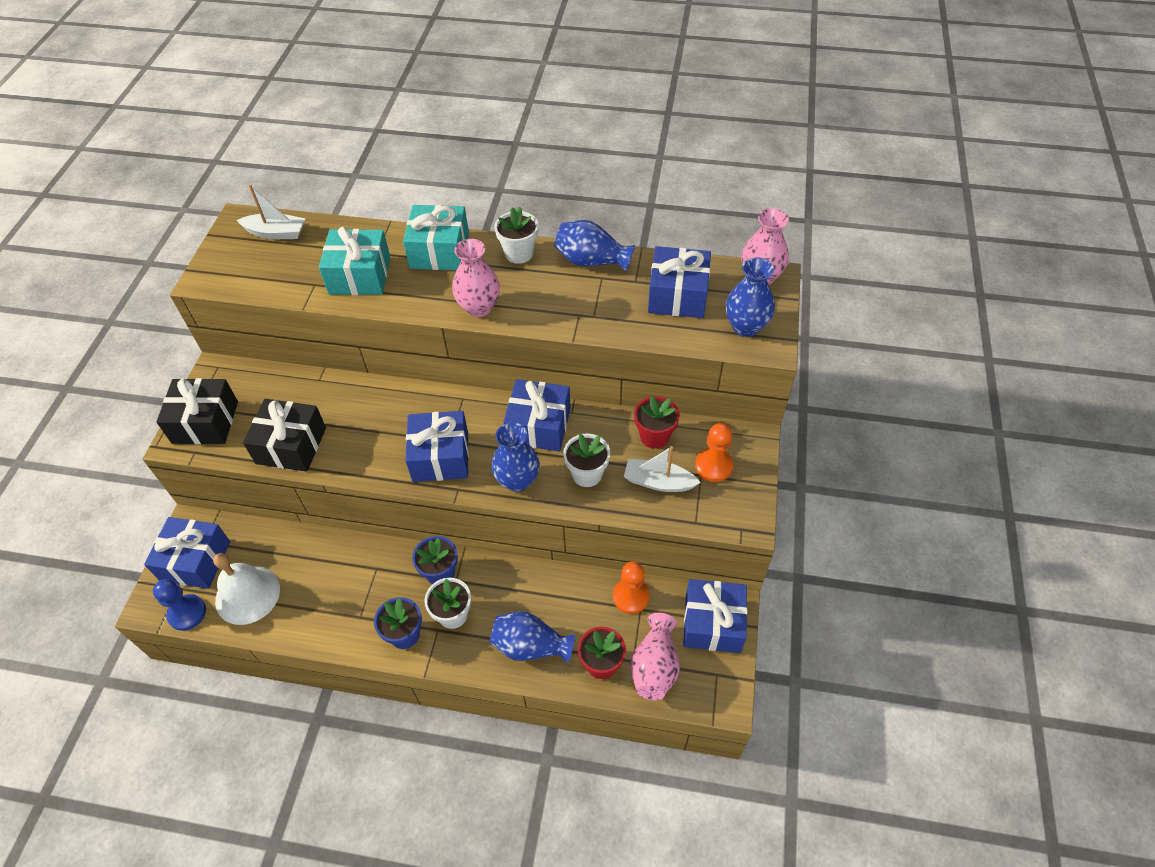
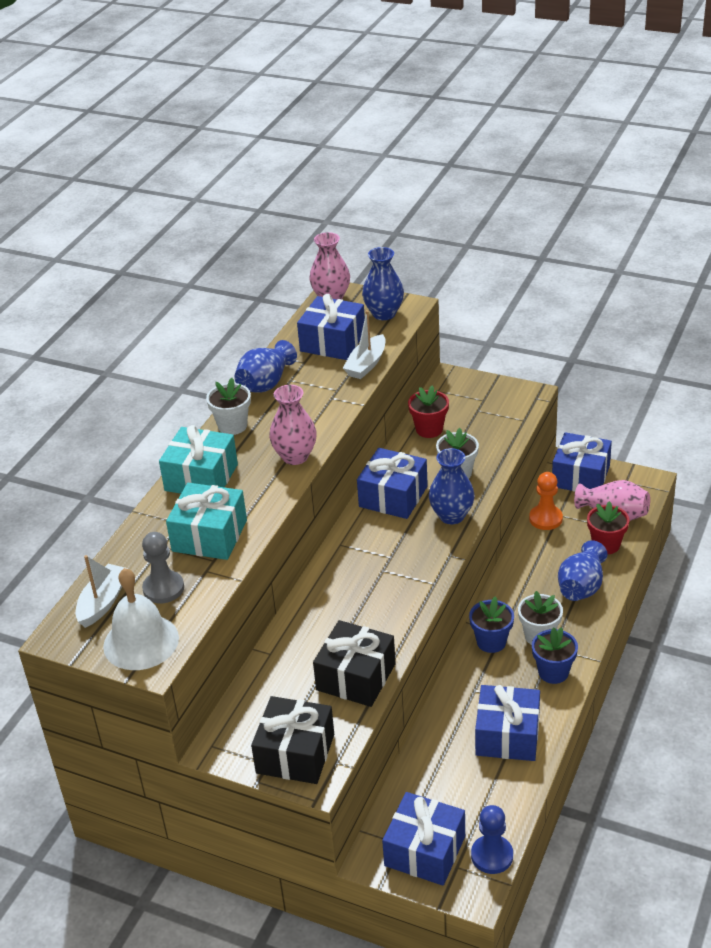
camera: 75 degrees left, 15 degrees down
white bell [213,553,280,625] -> white bell moved to [103,568,179,670]
blue gift [405,411,469,482] -> blue gift moved to [475,685,540,761]
white boat [624,446,701,492] -> white boat moved to [343,310,385,379]
orange pawn [695,423,733,482] -> none
none -> grey pawn [142,532,184,603]

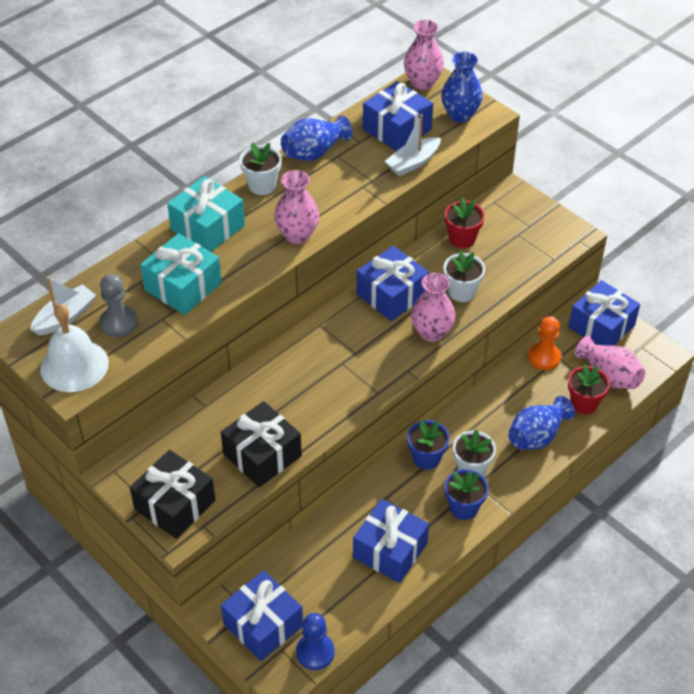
camera: 20 degrees right, 10 degrees up
blue vase [429,448,474,524] -> pink vase [411,273,455,342]

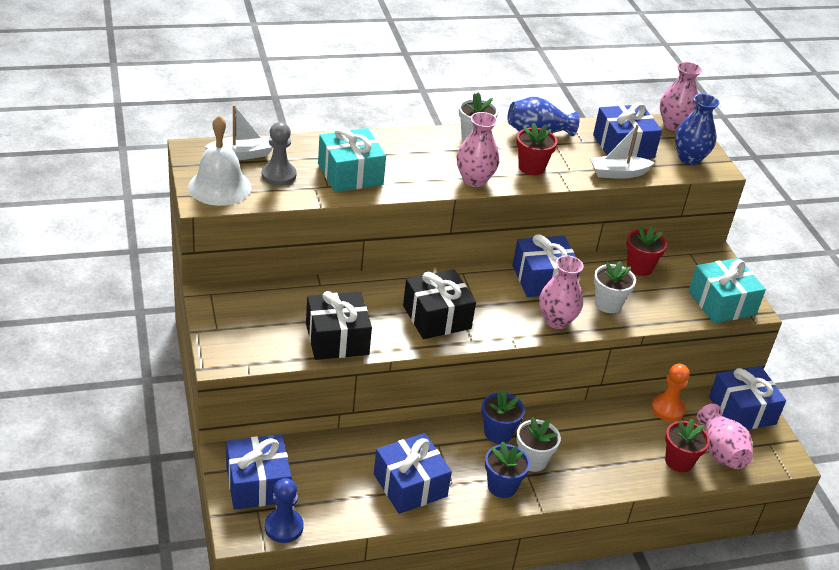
camera: 25 degrees right, 10 degrees down
black gift [130,450,215,539] -> black gift moved to [403,269,476,339]
turquoise gift [167,176,245,252] -> turquoise gift moved to [688,258,766,323]
blue vase [508,396,575,450] -> none
none -> red flower pot [516,122,557,175]

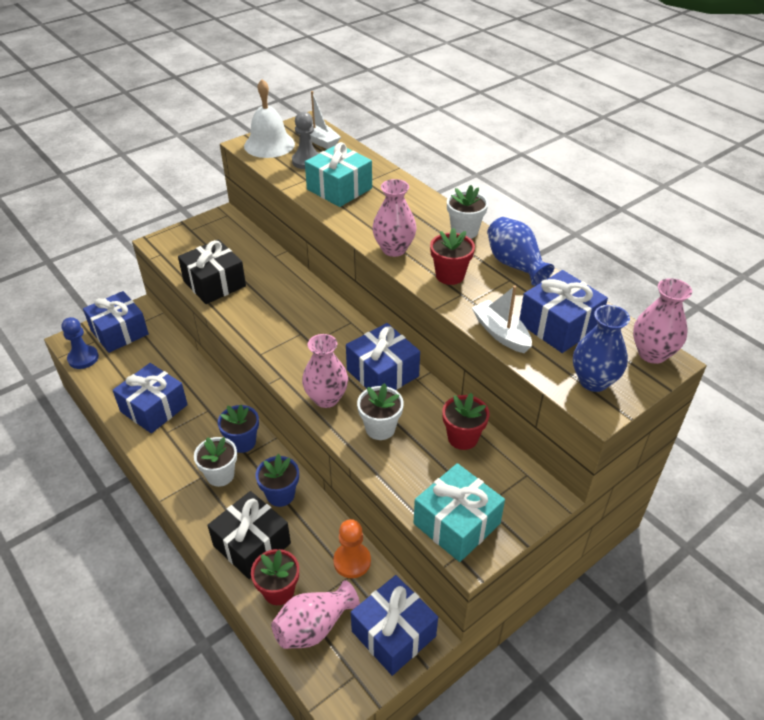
camera: 70 degrees right, 5 degrees up
black gift [403,269,476,339] -> black gift moved to [207,491,291,579]
blue flower pot [485,441,530,498] -> blue flower pot moved to [256,454,299,507]

